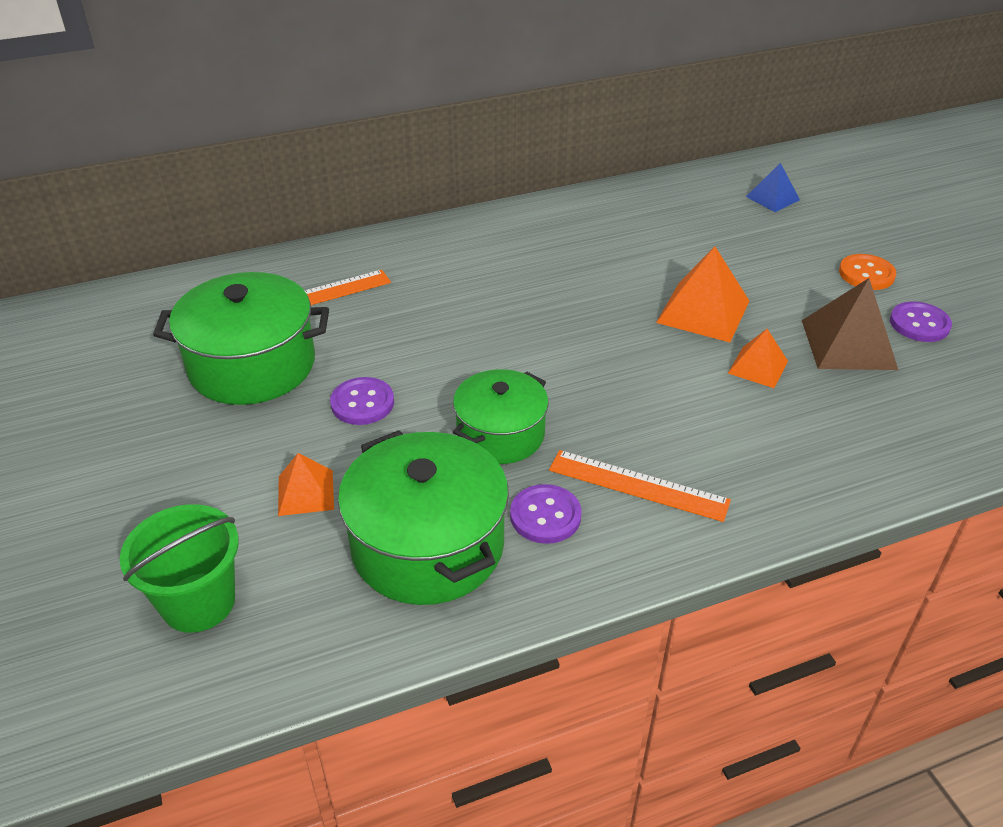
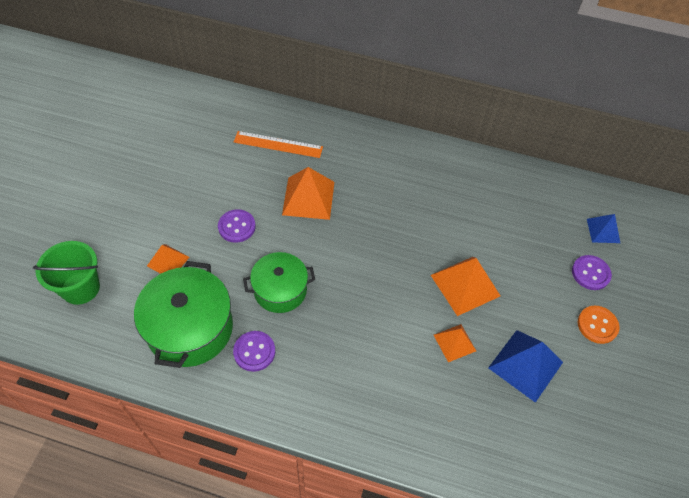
camera: 35 degrees right, 15 degrees up
green pot [153,272,329,405] -> none
orange ruler [549,450,731,522] -> none
brown pyramid [802,278,898,370] -> blue pyramid [488,330,563,403]
purple button [890,301,952,342] -> purple button moved to [572,255,612,290]
none -> orange pyramid [282,167,334,220]

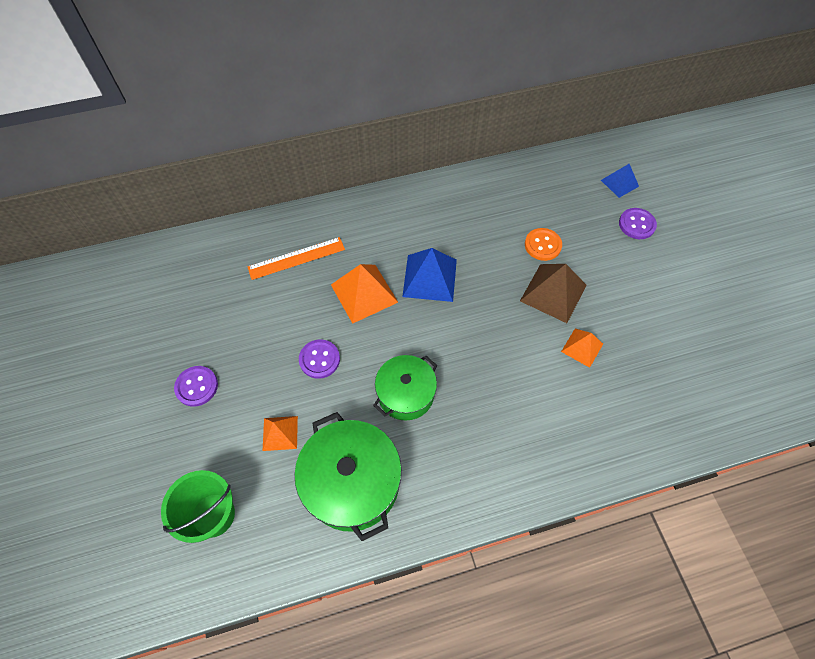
camera: 30 degrees left, 5 degrees up
purple button [233,331,275,372] -> purple button moved to [174,366,218,407]
orange pyramid [431,257,500,316] -> brown pyramid [520,264,586,323]
blue pyramid [488,330,563,403] -> blue pyramid moved to [402,248,457,302]
orange button [578,306,620,344] -> orange button moved to [525,228,562,261]

